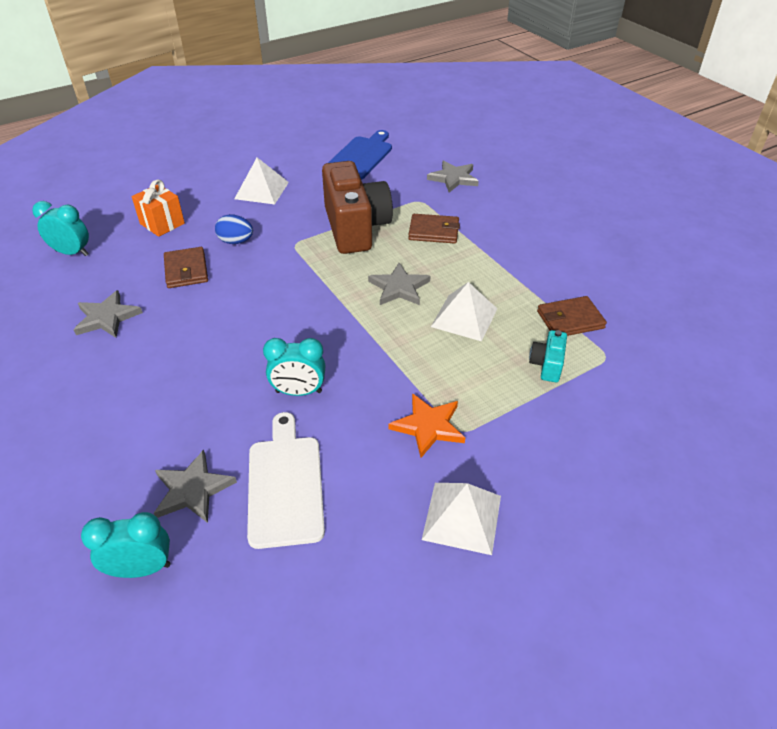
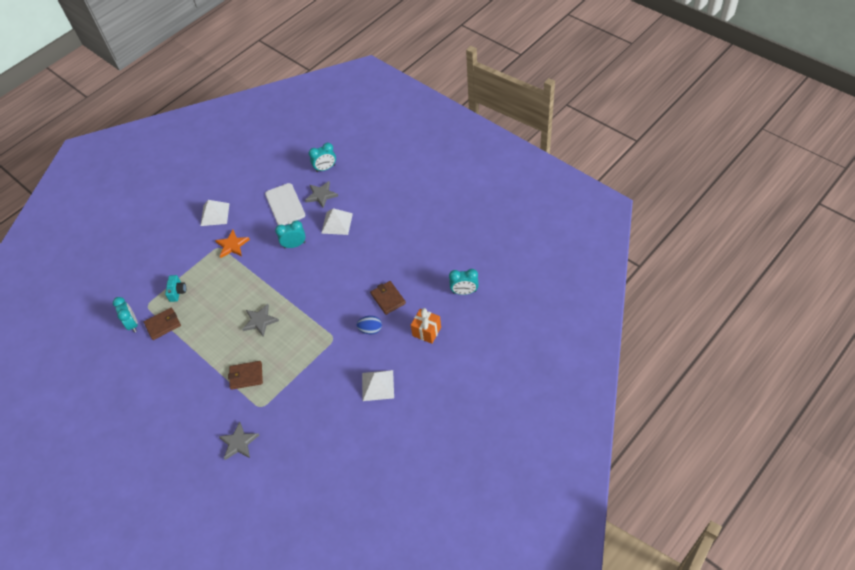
camera: 170 degrees right, 10 degrees up
grey star [74,290,143,338] -> none
brown camera [322,161,393,254] -> none
blue cutting board [328,130,392,180] -> none
white pyramid [431,282,497,341] -> white pyramid moved to [321,208,353,235]
none -> turquoise clock [113,297,138,332]

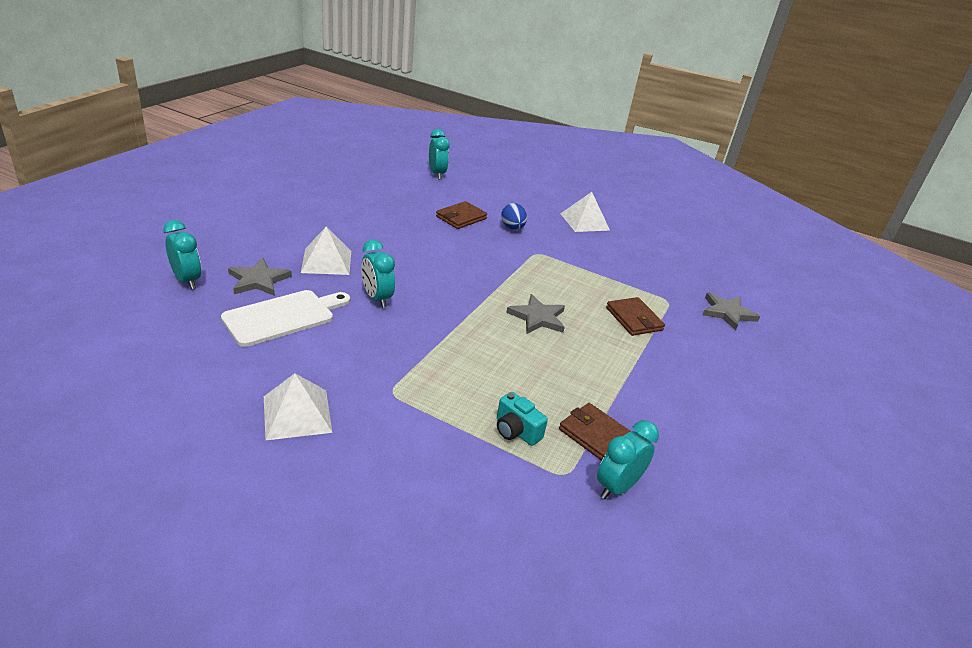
camera: 115 degrees left, 20 degrees down
turquoise camera [165,275,186,302] -> turquoise camera turned 120 degrees counterclockwise [497,392,548,446]
orange star [215,230,250,258] -> none
orange gift [411,308,441,344] -> none

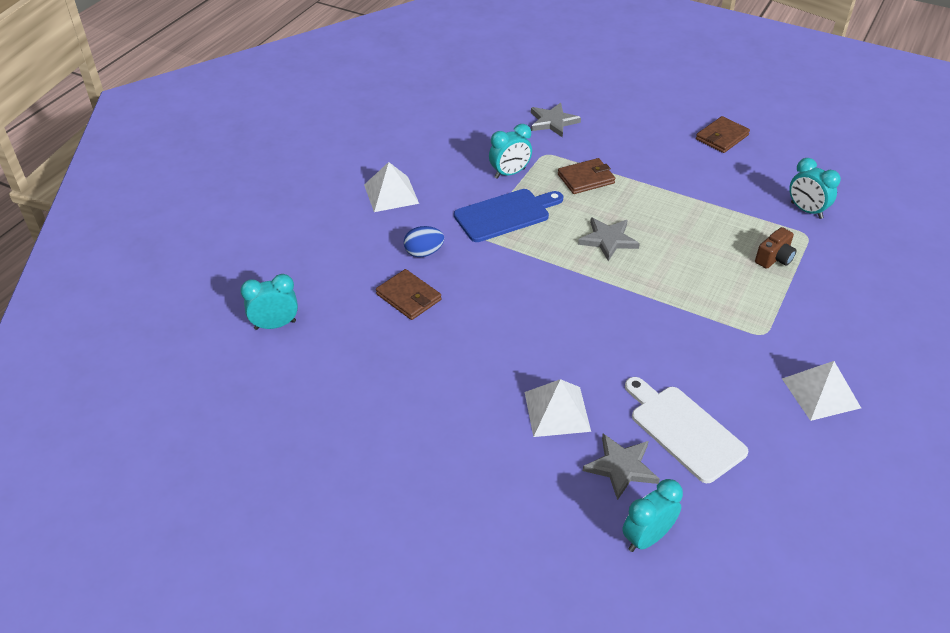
camera: 85 degrees left, 10 degrees up
turquoise clock [361,240,395,308] -> turquoise clock moved to [489,124,532,179]
turquoise camera [497,392,548,446] -> brown camera [755,227,797,269]
brown wallet [559,403,631,461] -> brown wallet moved to [696,116,750,153]
none -> blue cutting board [454,189,563,242]

